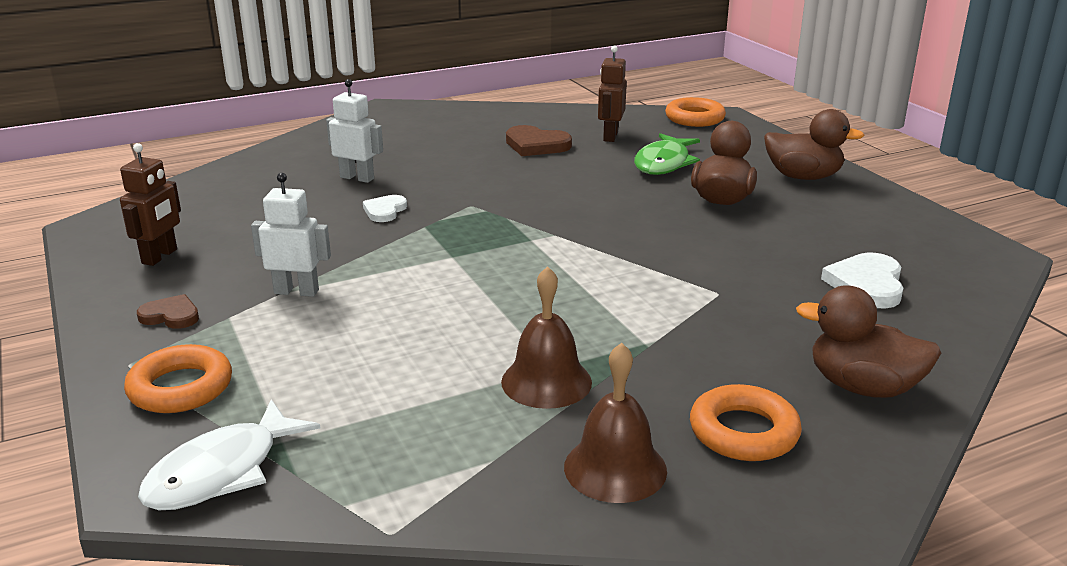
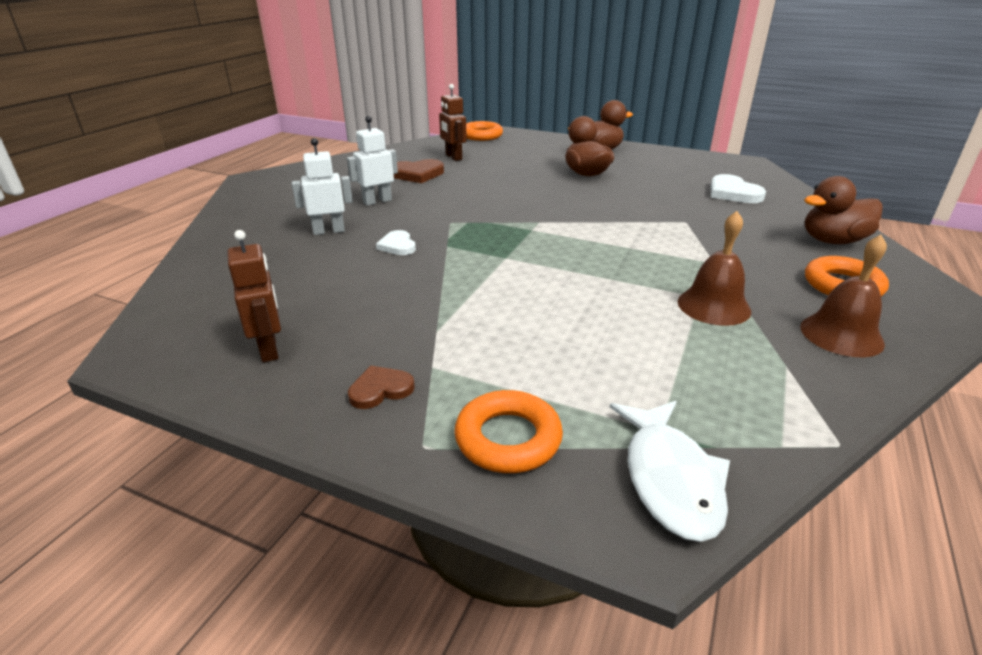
camera: 40 degrees left, 5 degrees up
white robot [251,173,331,297] -> white robot moved to [347,116,398,206]
green fish [634,133,700,175] -> none

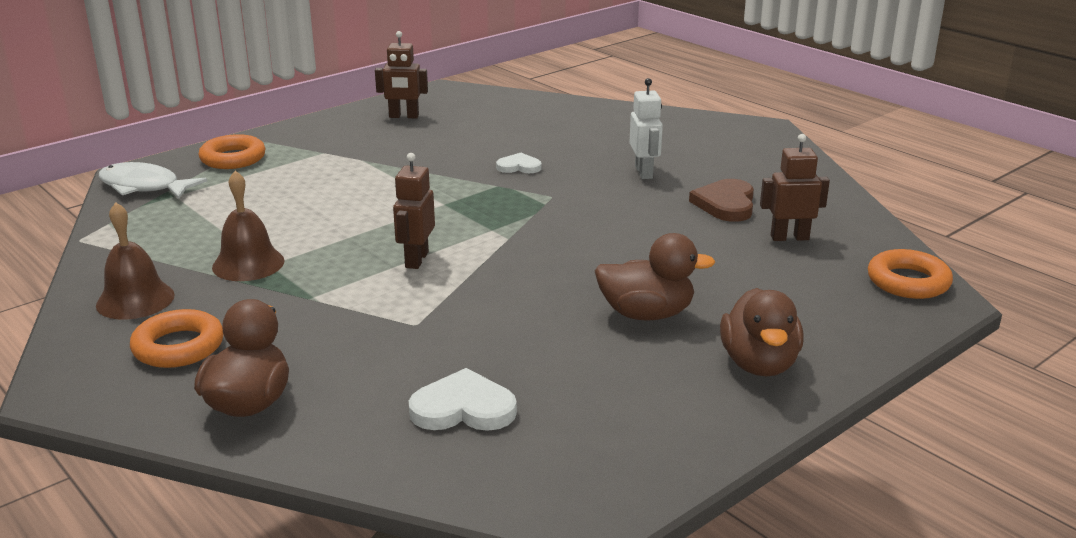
camera: 115 degrees right, 5 degrees down
white robot [292,138,353,235] -> none
brown heart [348,366,415,409] -> none
none -> brown robot [393,153,435,269]

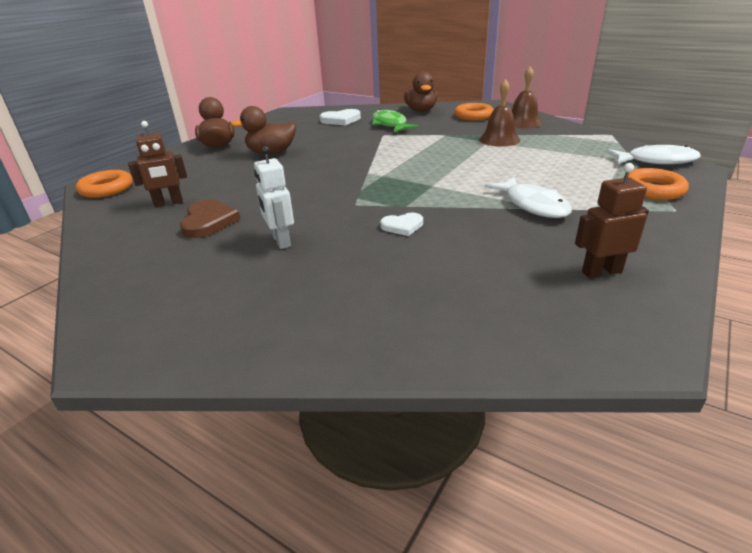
camera: 165 degrees right, 5 degrees up
brown robot [393,153,435,269] -> none
none -> green fish [372,109,419,132]
none -> white fish [484,177,572,218]

